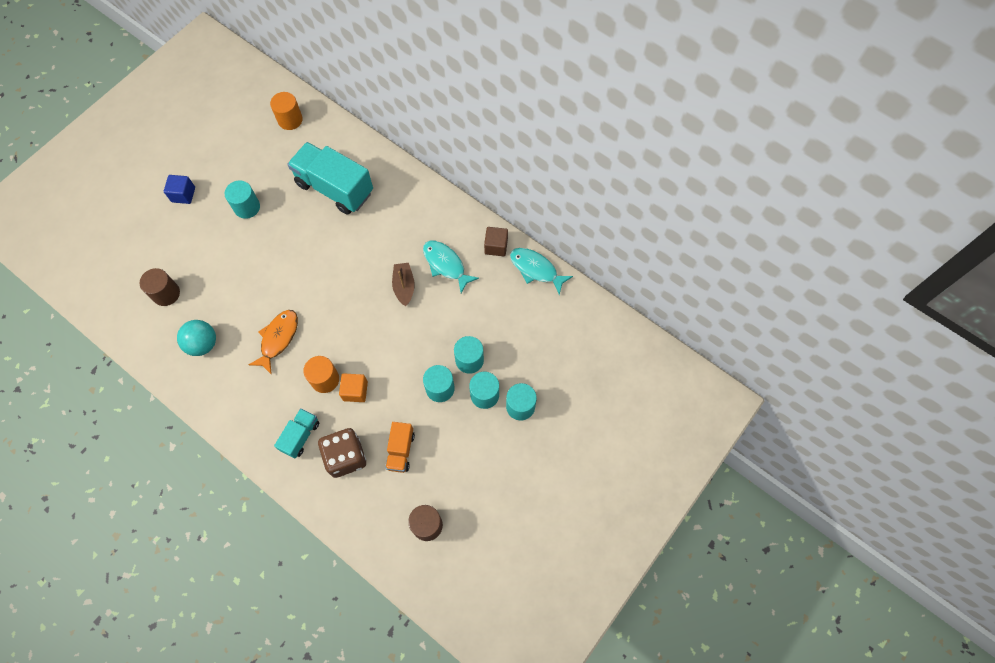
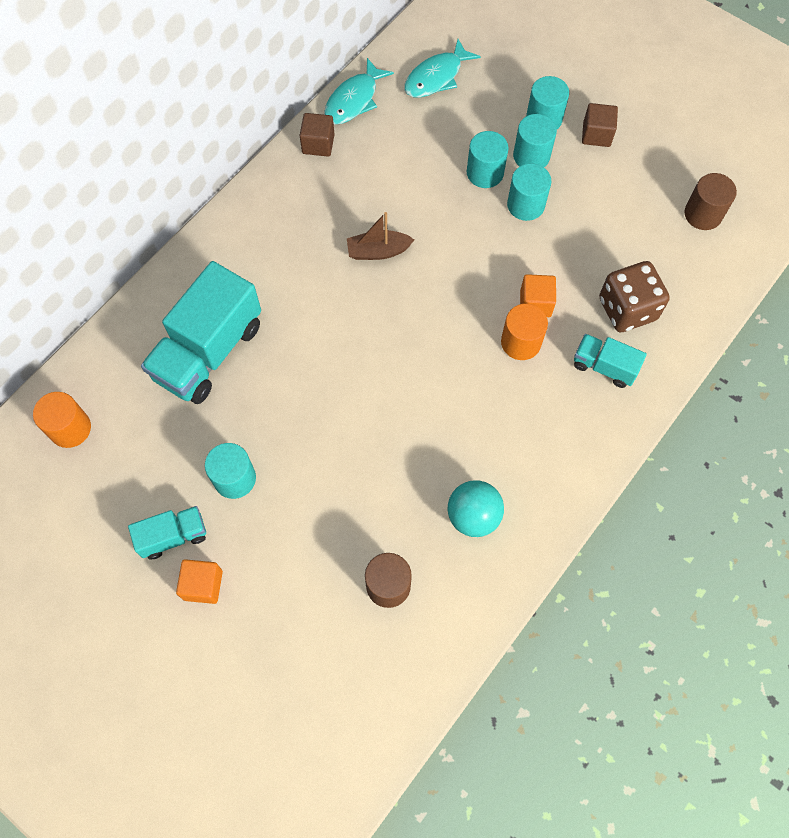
camera: 90 degrees left, 0 degrees up
blue cube [164,175,195,204] -> orange cube [176,559,223,604]
orange fish [249,310,298,375] -> none
orange truck [386,422,415,473] -> none
turquoise fish [423,241,479,293] -> turquoise fish moved to [404,39,481,98]
none -> turquoise truck [128,506,206,559]
none -> brown cube [582,103,618,147]

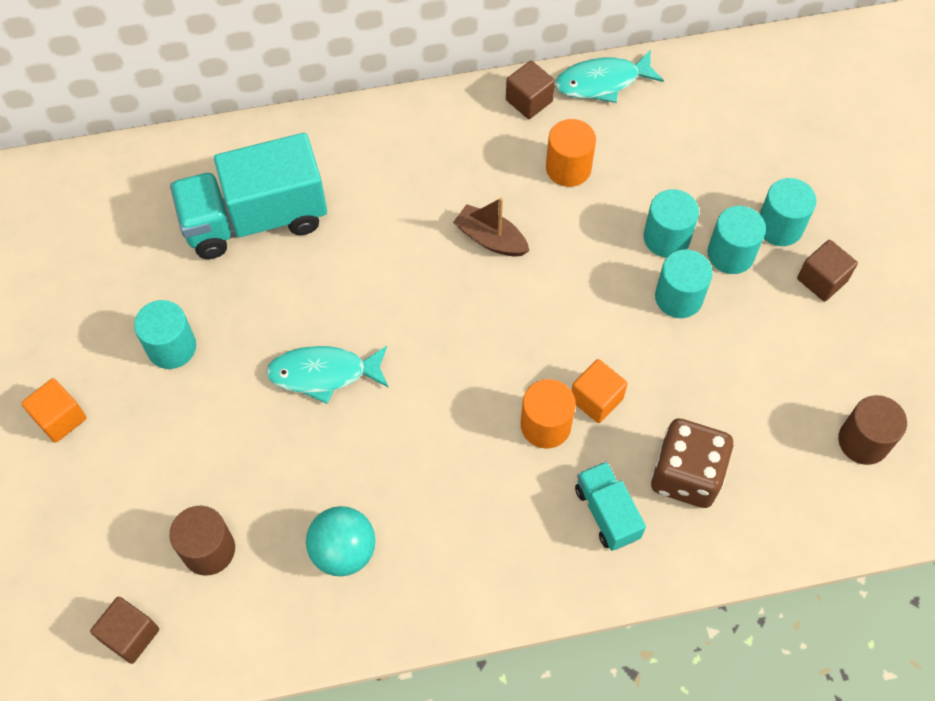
camera: 40 degrees right, 5 degrees down
orange cylinder [33,392,91,448] -> orange cylinder moved to [546,119,596,187]
turquoise truck [128,506,206,559] -> none
turquoise fish [404,39,481,98] -> turquoise fish moved to [266,346,388,404]
none -> brown cube [90,597,159,664]

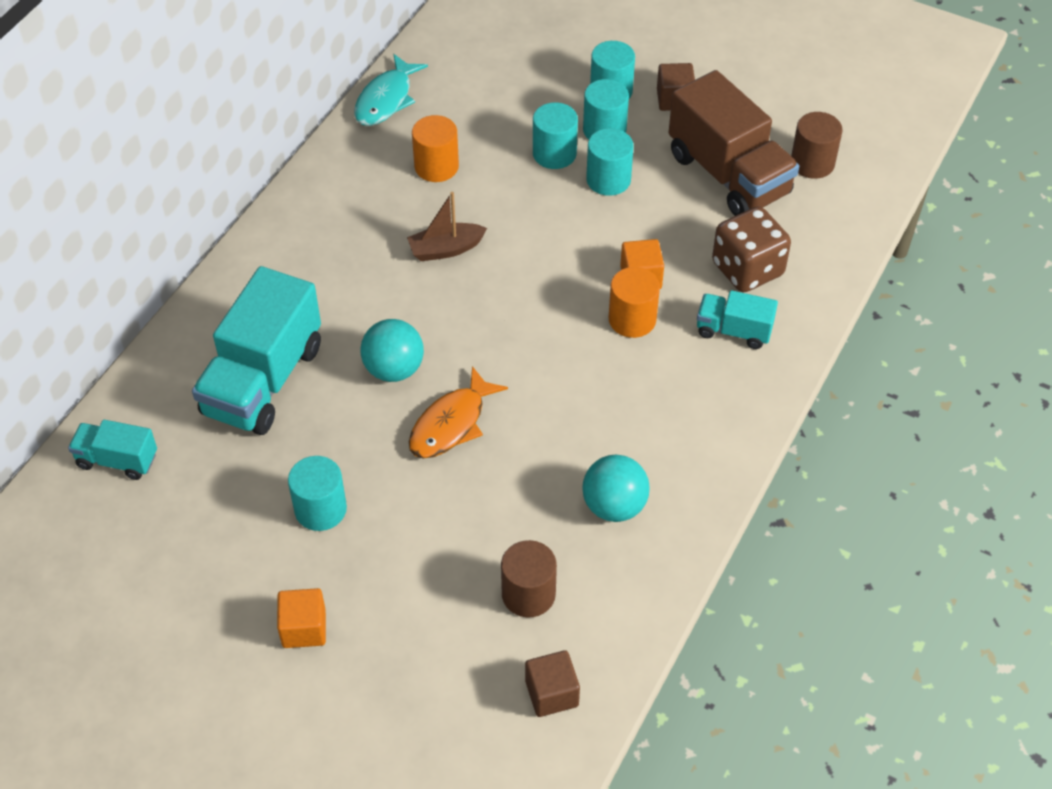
camera: 50 degrees left, 10 degrees down
turquoise fish [266,346,388,404] -> orange fish [409,366,508,458]
brown cube [506,61,555,119] -> none
none -> turquoise truck [68,420,157,480]
none -> turquoise ball [360,319,424,382]
none -> brown truck [669,70,799,216]

